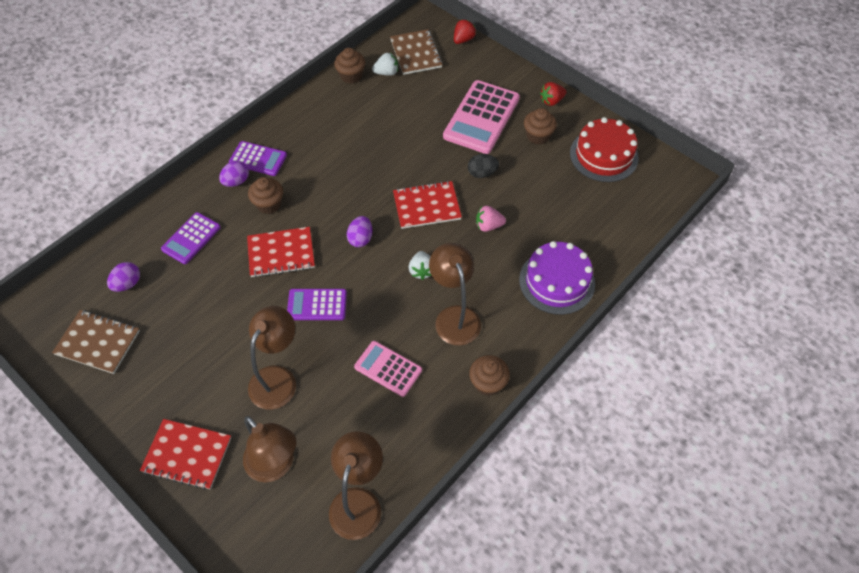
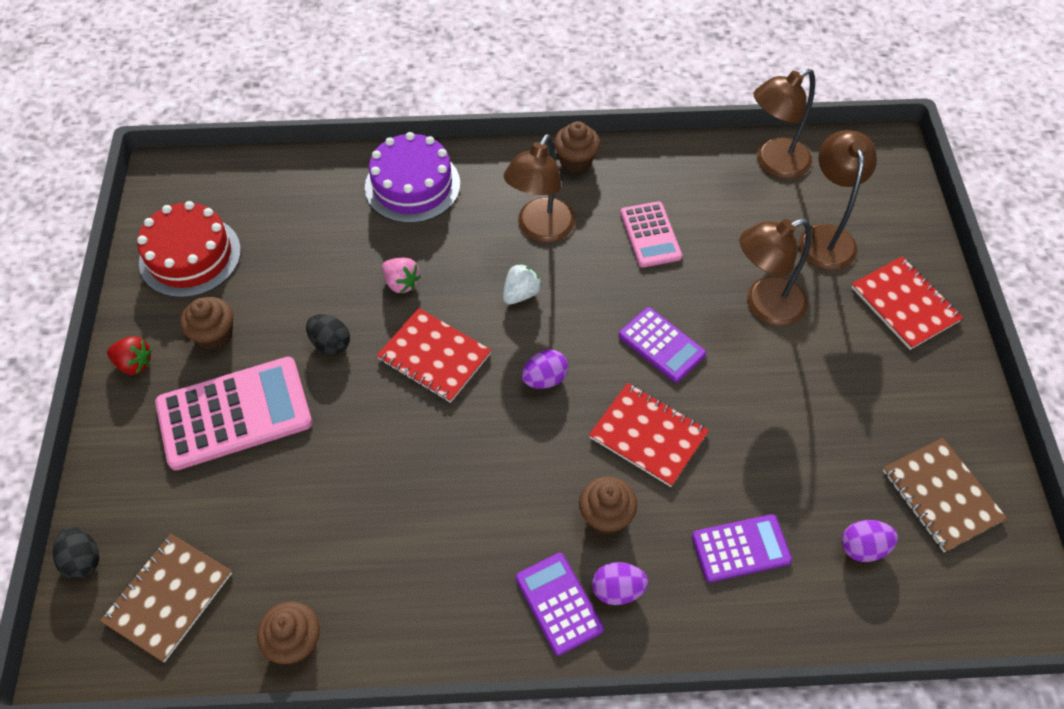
camera: 135 degrees left, 0 degrees up
white strawberry [372,53,398,76] -> none
red strawberry [454,20,476,44] -> black egg [53,527,99,579]

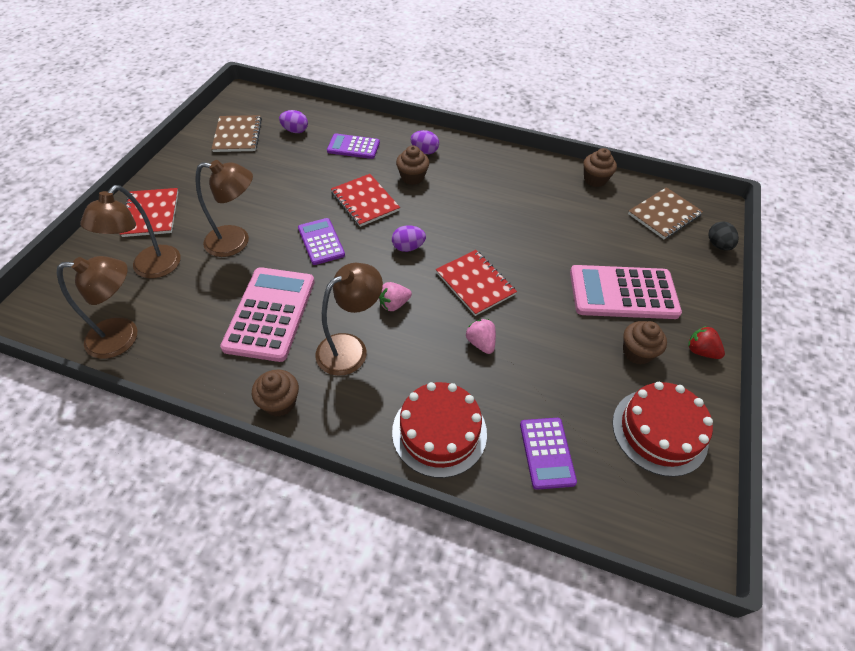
camera: 160 degrees left, 5 degrees down
black egg [306,314,350,355] -> none
purple cake [365,132,460,223] -> red cake [392,382,487,478]
white strawberry [503,263,542,304] -> pink strawberry [379,282,412,311]
purple calculator [516,553,604,656] -> purple calculator moved to [520,418,577,490]
pink calculator [620,201,682,267] -> pink calculator [220,267,315,362], size x1.72

